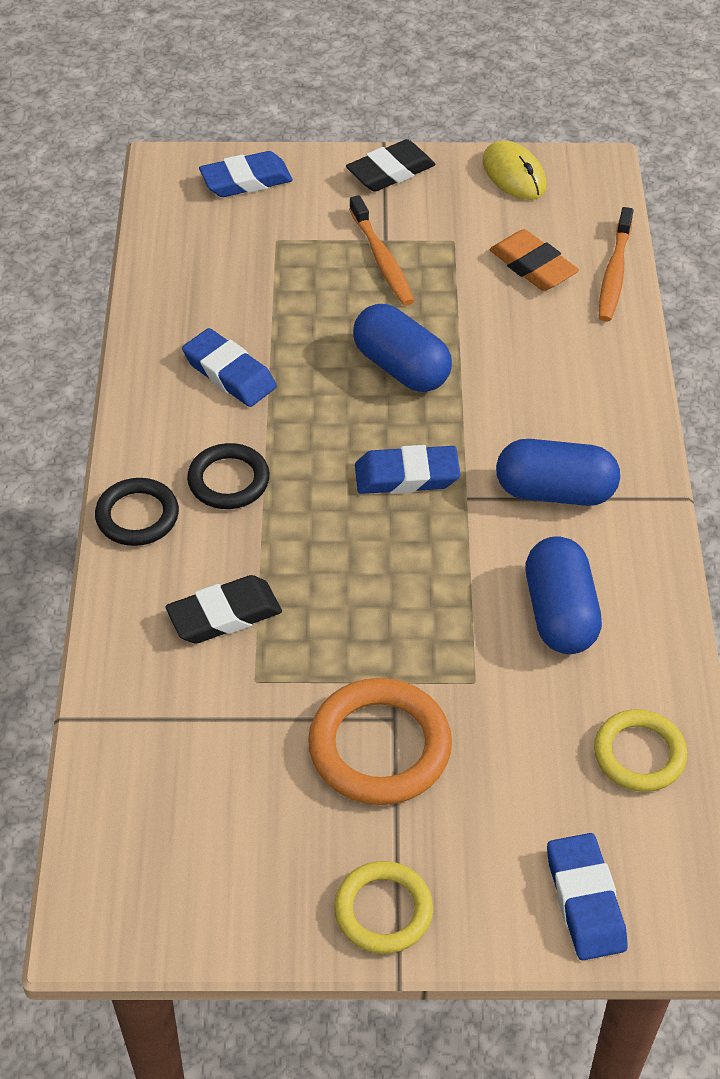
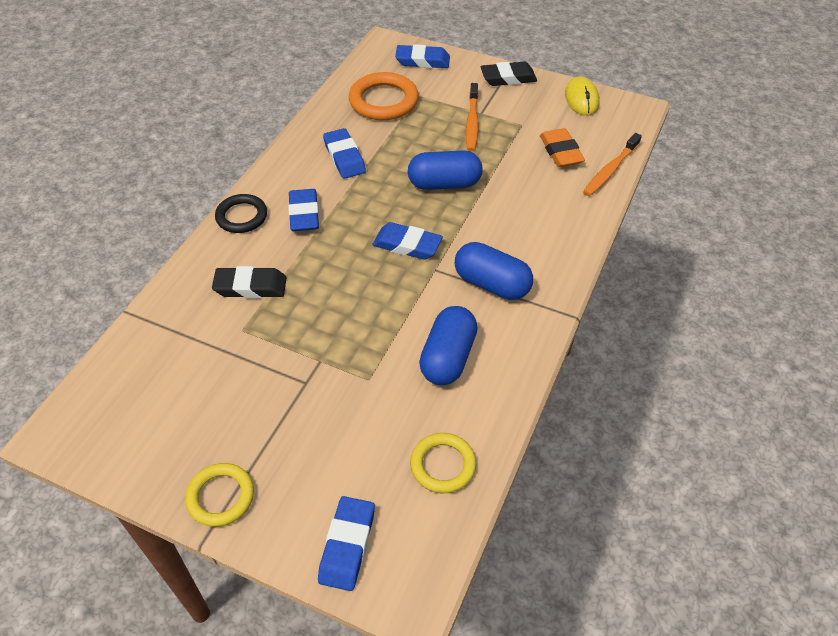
camera: 25 degrees right, 0 degrees up
black ring [187,443,270,509] -> blue eraser [288,189,319,231]
orange ring [308,678,452,805] -> orange ring moved to [349,72,419,120]
blue capsule [353,304,452,392] -> blue capsule turned 75 degrees counterclockwise [408,150,483,190]

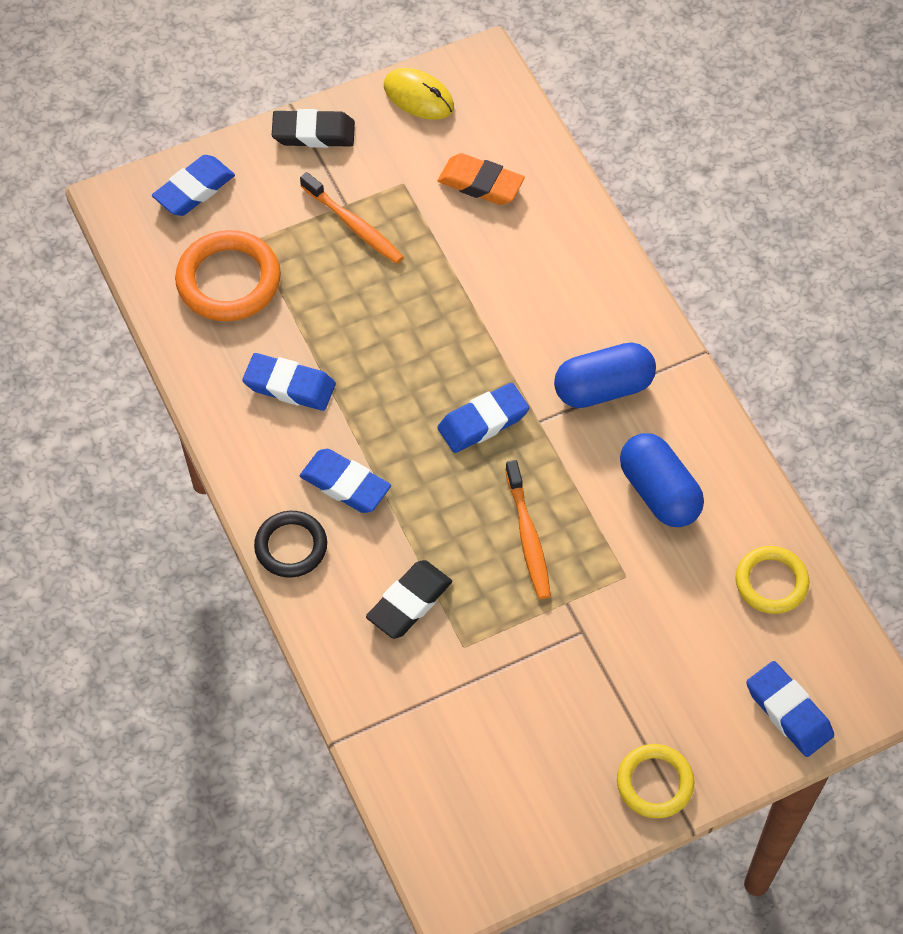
camera: 50 degrees left, 10 degrees up
blue capsule [408,150,483,190] -> none
black eraser [481,62,537,86] -> black eraser turned 60 degrees clockwise [272,109,355,148]
orange toothbrush [583,133,642,196] -> orange toothbrush moved to [505,460,551,599]

